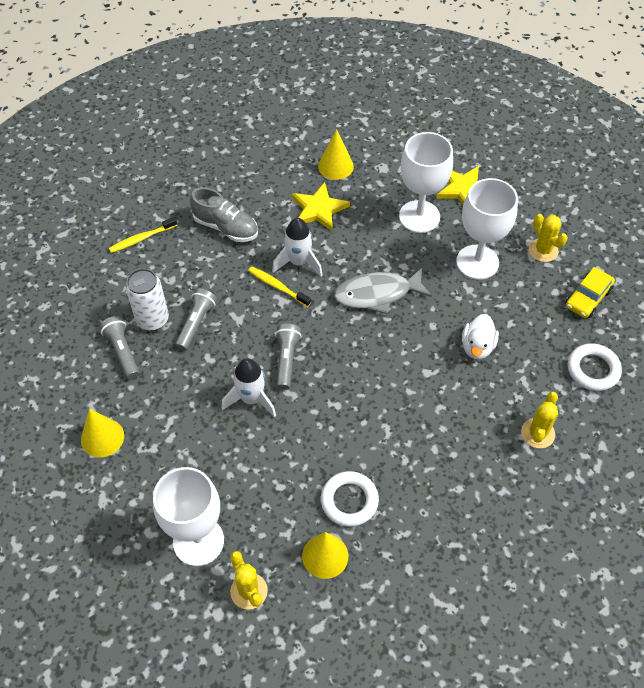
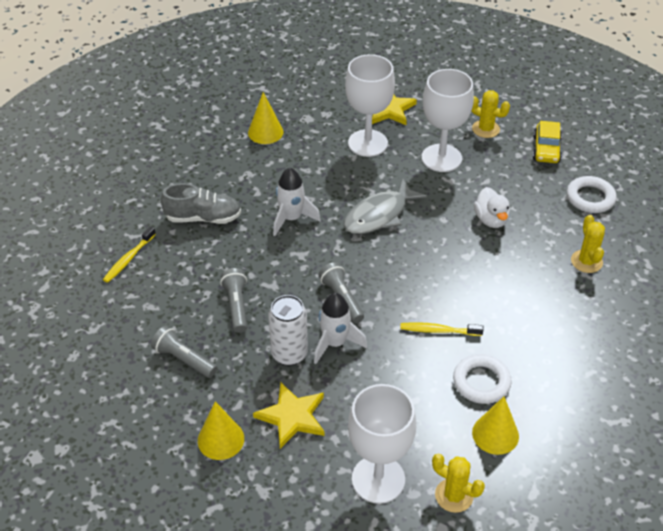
camera: 30 degrees left, 10 degrees down
white can [126,268,169,331] -> white can moved to [268,295,308,366]
yellow toothbrush [248,267,311,307] -> yellow toothbrush moved to [400,322,484,336]
yellow star [292,182,350,231] -> yellow star moved to [253,382,325,449]

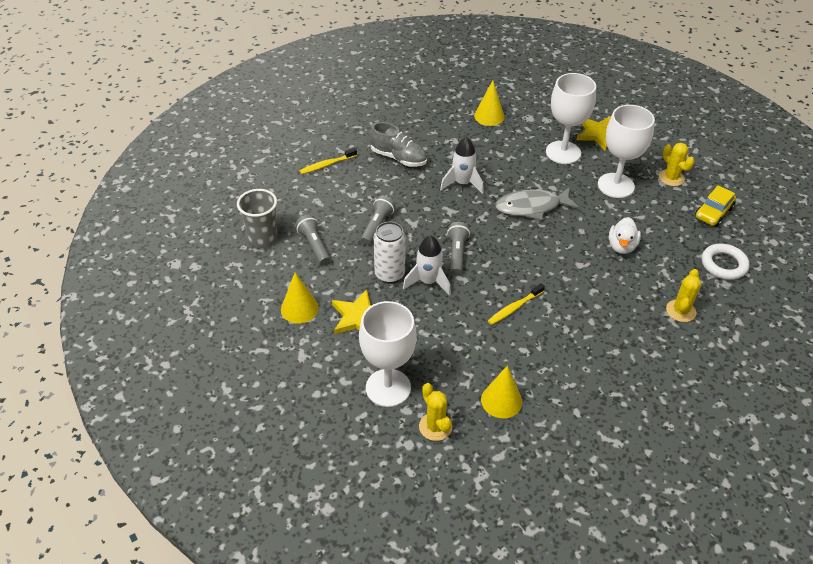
camera: 30 degrees right, 0 degrees up
yellow toothbrush [400,322,484,336] -> yellow toothbrush turned 75 degrees counterclockwise [488,283,545,325]
white ring [453,354,512,404] -> none
none -> grey cup [237,189,278,248]

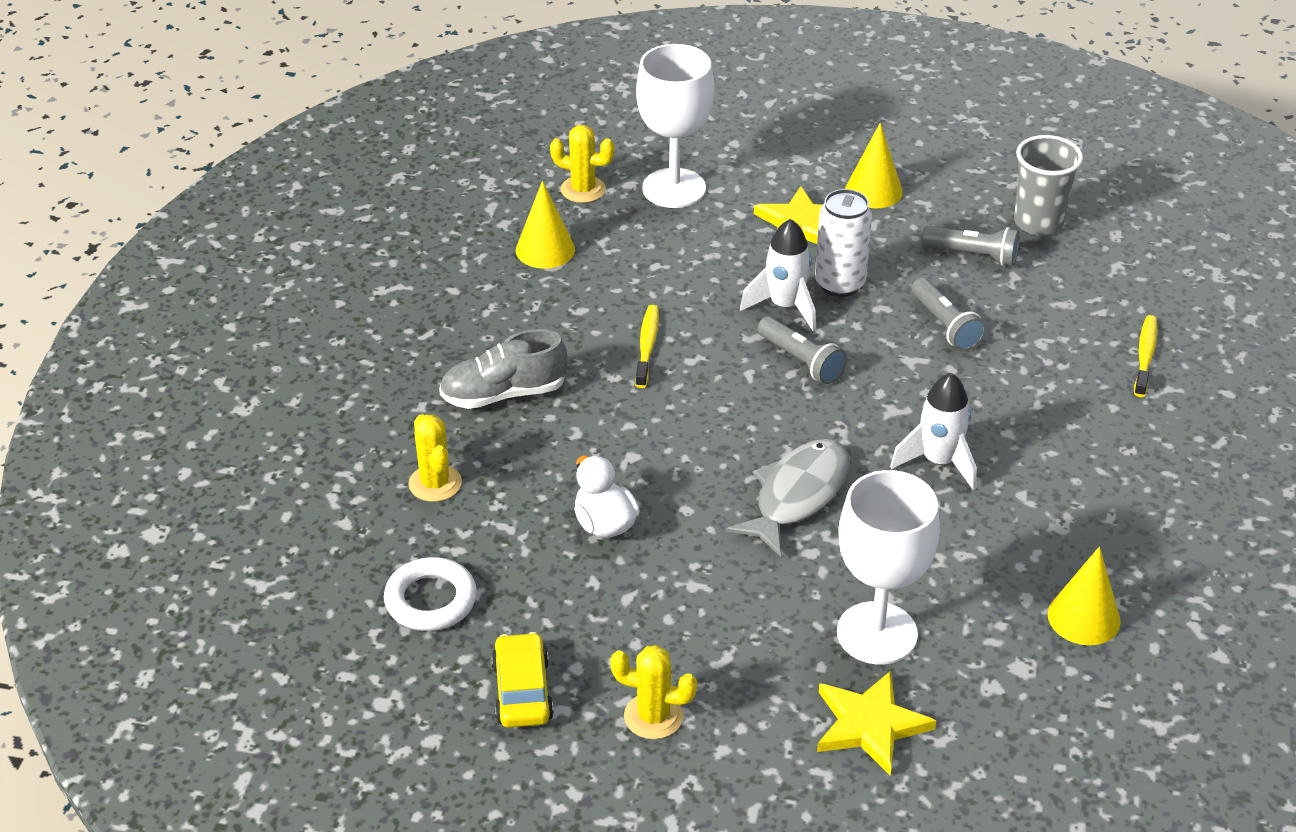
camera: 135 degrees right, 5 degrees down
grey shoe [369,122,427,167] -> grey shoe moved to [439,329,567,409]
white goblet [598,105,655,198] -> none

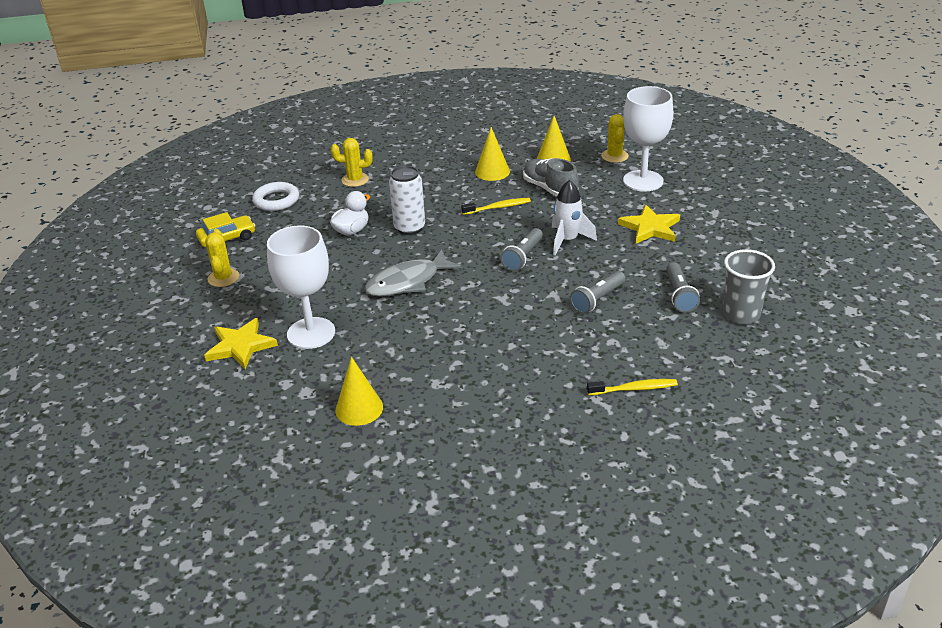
camera: 70 degrees right, 5 degrees down
yellow cactus [408,414,462,502] -> yellow cactus turned 45 degrees clockwise [331,138,373,187]
grey shoe [439,329,567,409] -> grey shoe moved to [523,158,579,197]
grey fish [726,439,850,557] -> grey fish turned 135 degrees clockwise [364,250,462,297]
white can [815,189,872,297] -> white can moved to [389,166,425,235]
yellow cone [845,123,903,209] -> yellow cone moved to [475,127,510,181]
white rocket [890,373,977,490] -> none

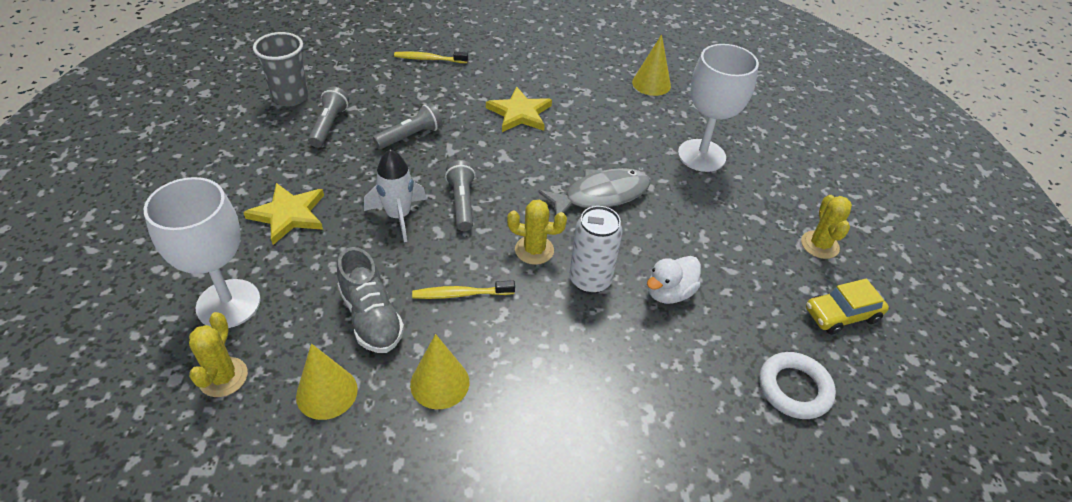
camera: 175 degrees left, 10 degrees up
yellow star [204,318,278,369] -> yellow star moved to [486,87,552,132]
yellow cactus [331,138,373,187] -> yellow cactus moved to [507,200,567,265]
grey flashlight [500,228,543,271] -> grey flashlight turned 45 degrees counterclockwise [445,160,475,231]

